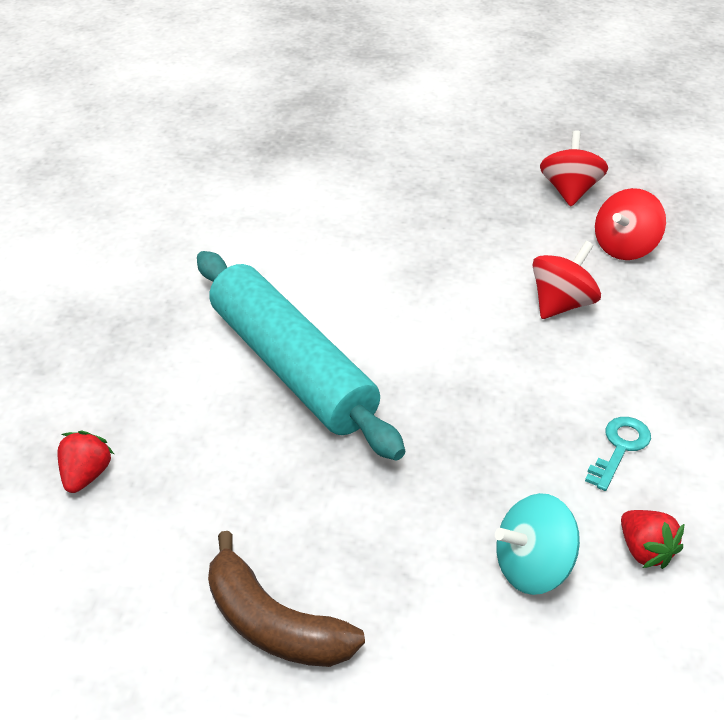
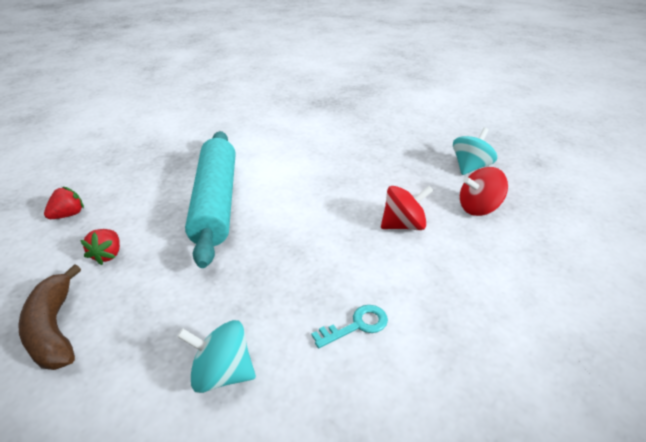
camera: 30 degrees right, 5 degrees down
red spinning top [540,130,608,206] -> turquoise spinning top [453,127,497,175]
red strawberry [621,510,685,569] -> red strawberry moved to [80,229,120,265]

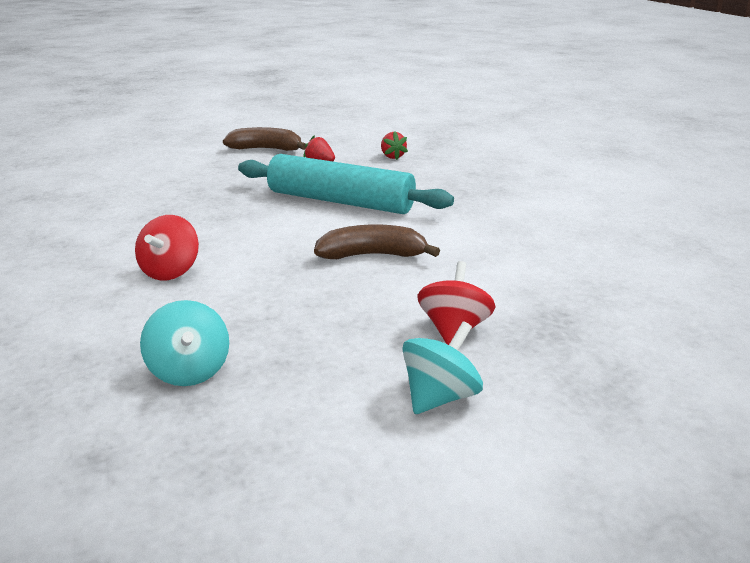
camera: 120 degrees right, 10 degrees down
turquoise spinning top [177,320,256,393] -> turquoise spinning top moved to [402,321,483,414]
turquoise key [311,305,388,348] -> none
red spinning top [460,167,508,216] -> red spinning top moved to [417,261,496,345]
none -> brown banana [314,224,440,259]

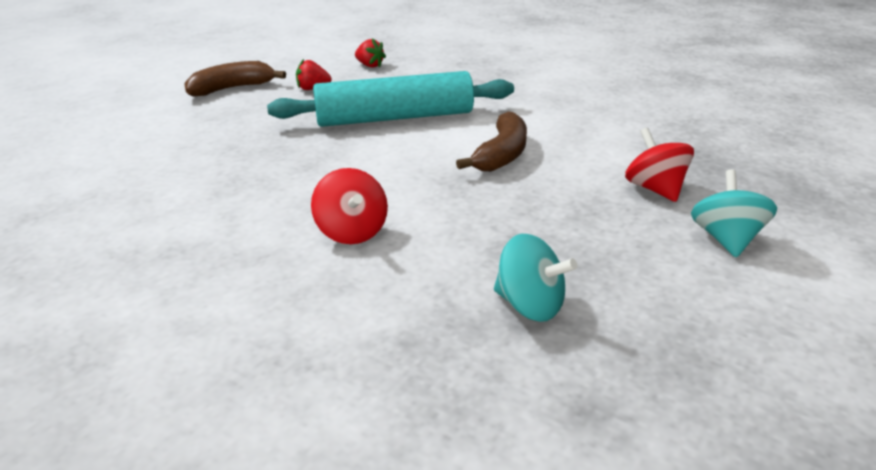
camera: 35 degrees left, 5 degrees up
brown banana [314,224,440,259] -> brown banana turned 150 degrees clockwise [456,111,527,172]

